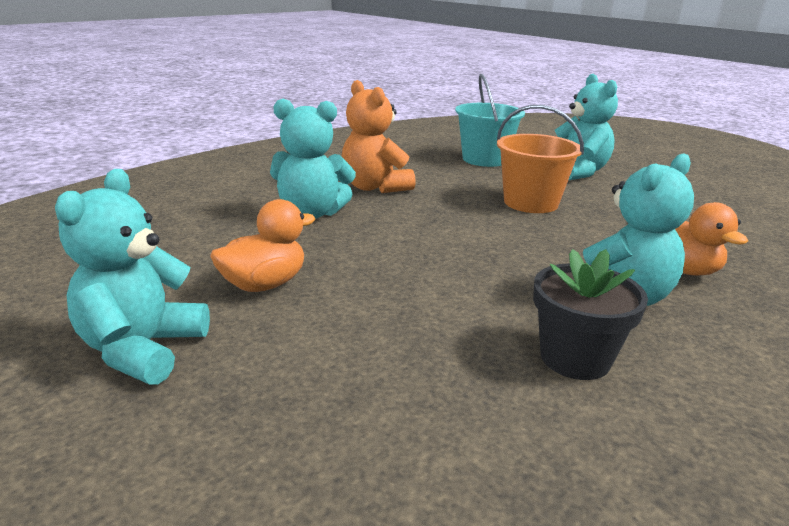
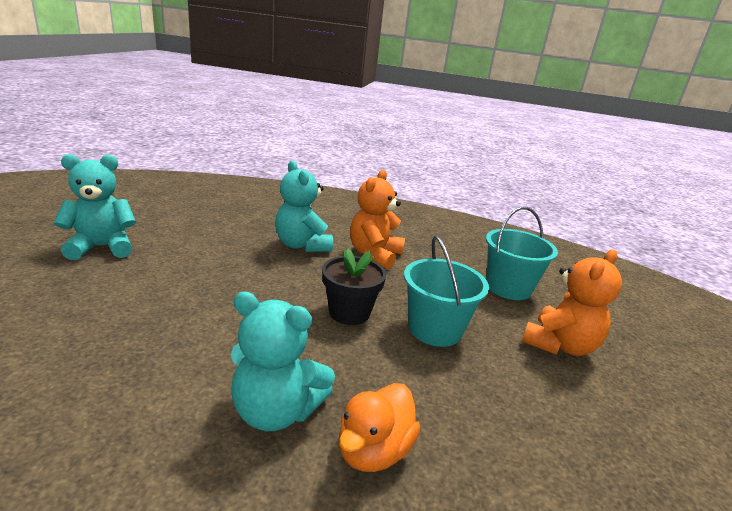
camera: 55 degrees right, 0 degrees up
orange duck [210,199,315,292] -> none
orange bucket [497,105,584,213] -> turquoise bucket [404,236,489,347]
black flower pot [533,249,648,380] -> black flower pot moved to [322,249,386,325]
turquoise teddy bear [555,74,618,181] -> orange teddy bear [522,249,622,356]

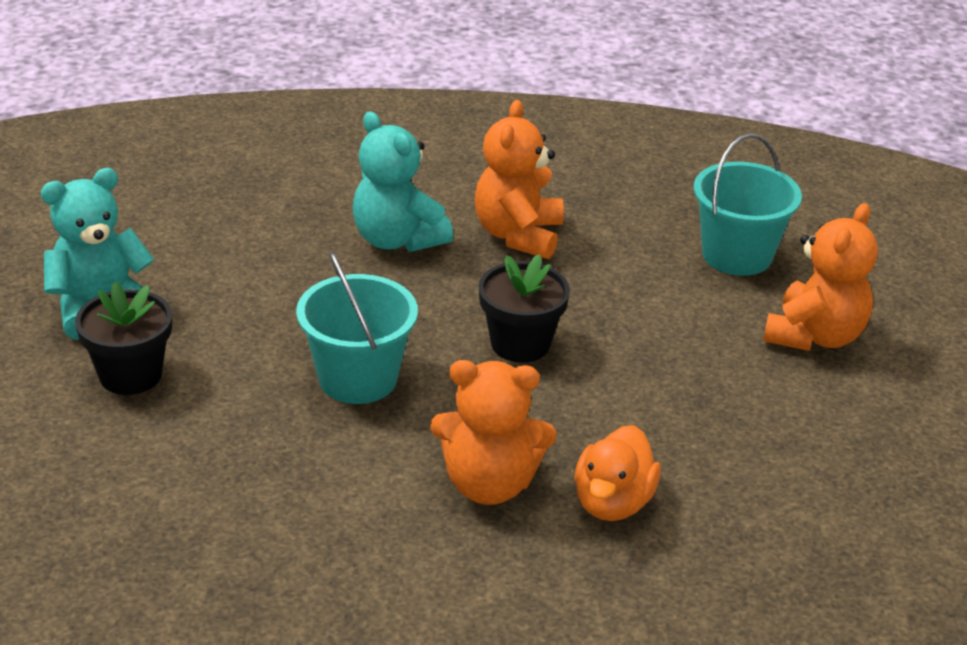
camera: 10 degrees left, 10 degrees up
turquoise teddy bear [231,292,335,431] -> orange teddy bear [430,360,556,505]
turquoise bucket [404,236,489,347] -> turquoise bucket moved to [296,252,418,404]
none -> black flower pot [75,281,172,395]

